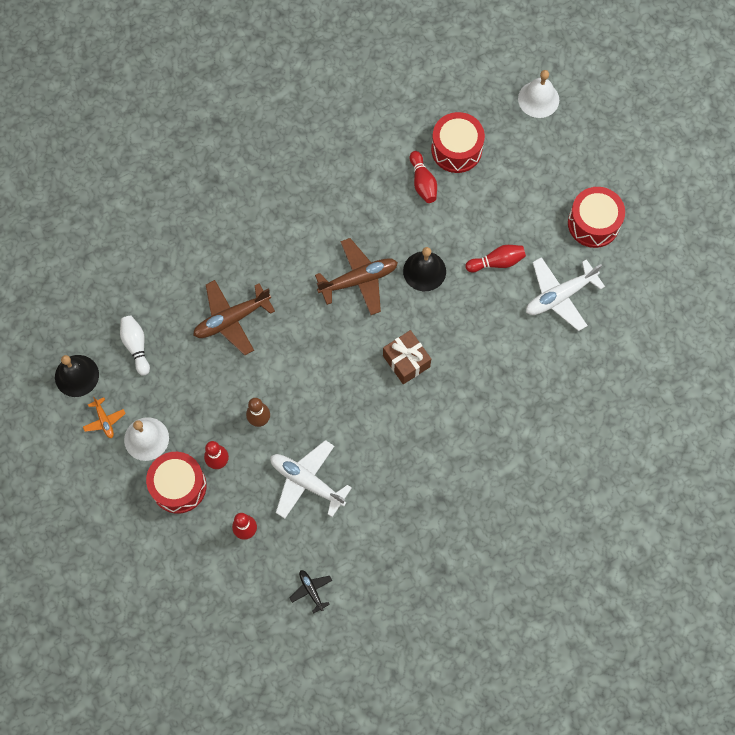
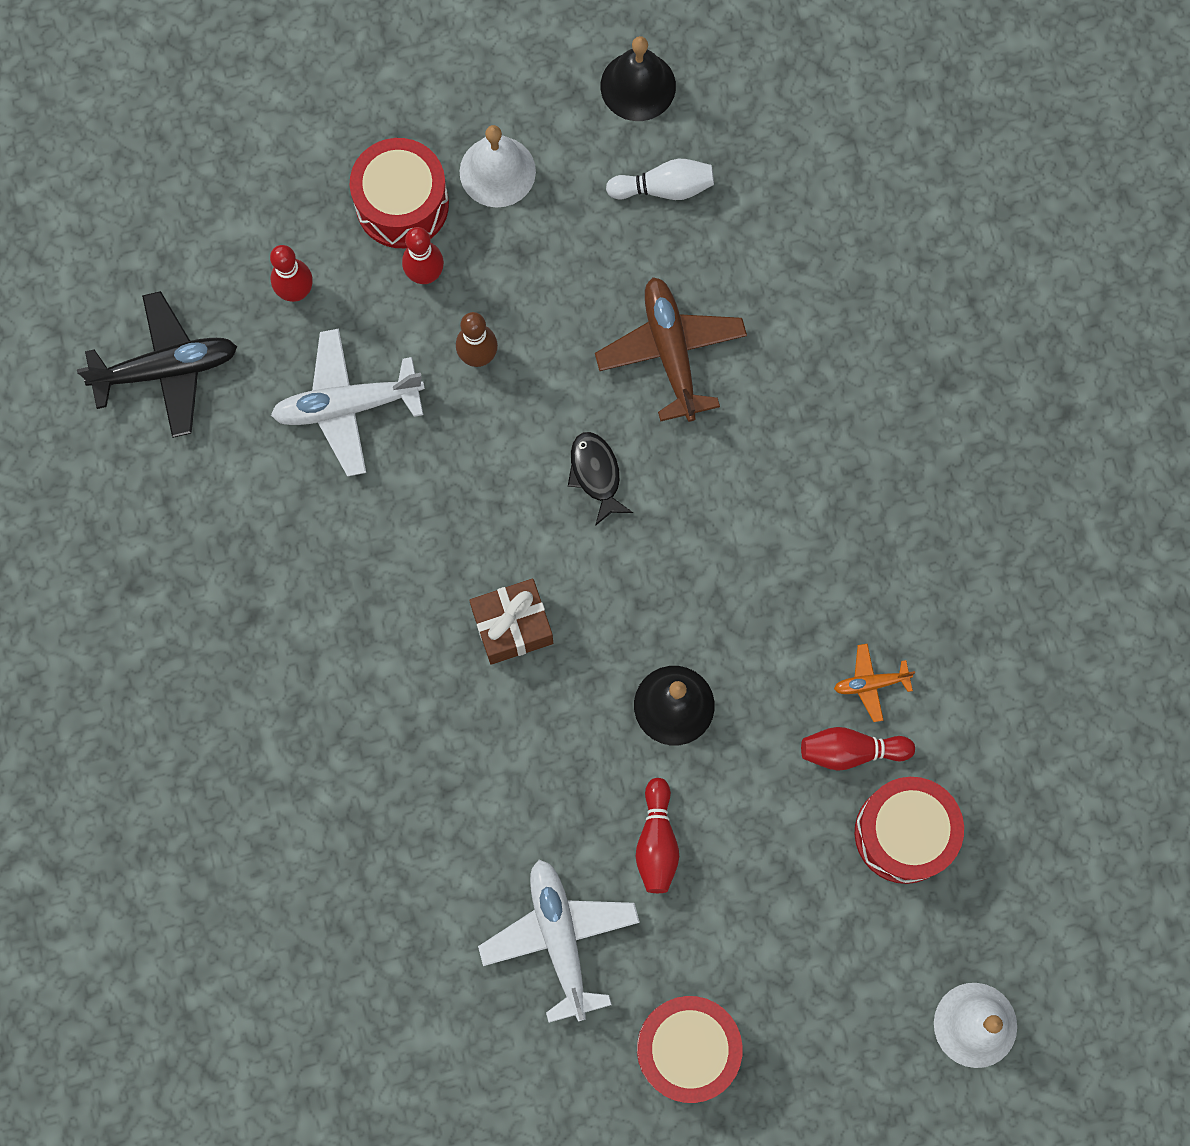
camera: 105 degrees right, 5 degrees up
orange plane [83,397,126,438] -> orange plane moved to [834,644,915,722]
white plane [270,440,352,519] -> white plane turned 150 degrees counterclockwise [271,328,425,477]
black plane [290,570,332,613] -> black plane [77,291,237,438], size x1.99
brown plane [315,238,398,315] -> none
none -> black fish [568,432,633,526]

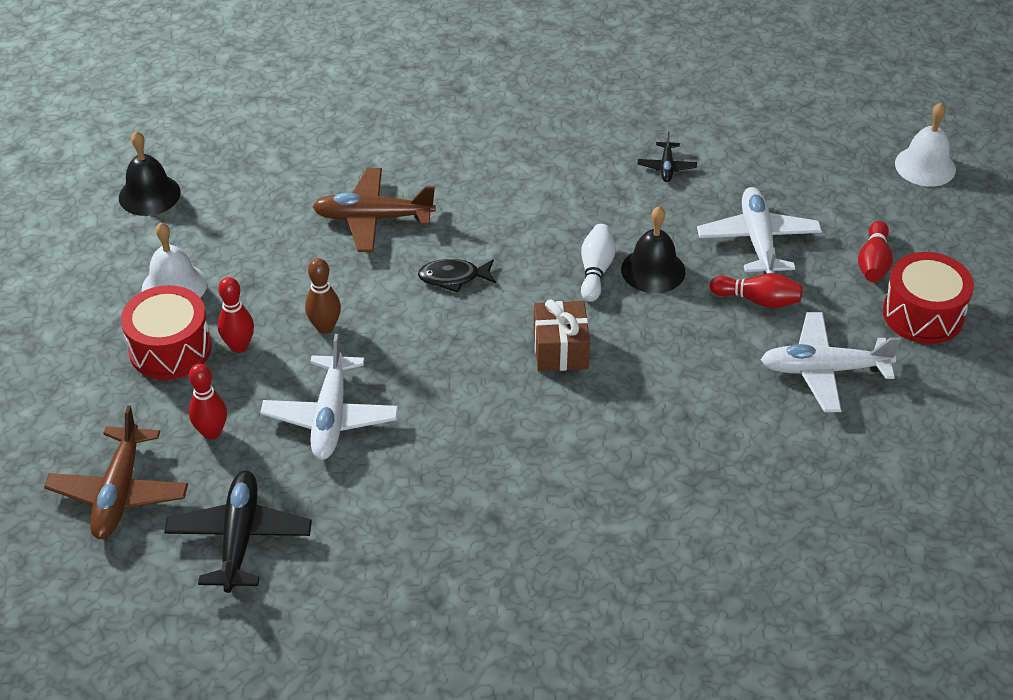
camera: 75 degrees left, 30 degrees down
white bowling pin [606,159,714,200] -> white bowling pin moved to [581,224,615,302]
red bowling pin [801,727,915,771] -> red bowling pin moved to [858,221,893,282]
orange plane [834,644,915,722] -> black plane [638,132,697,182]
red drum [855,777,964,884] -> none
none -> brown plane [44,405,188,539]
none -> white plane [697,187,822,274]

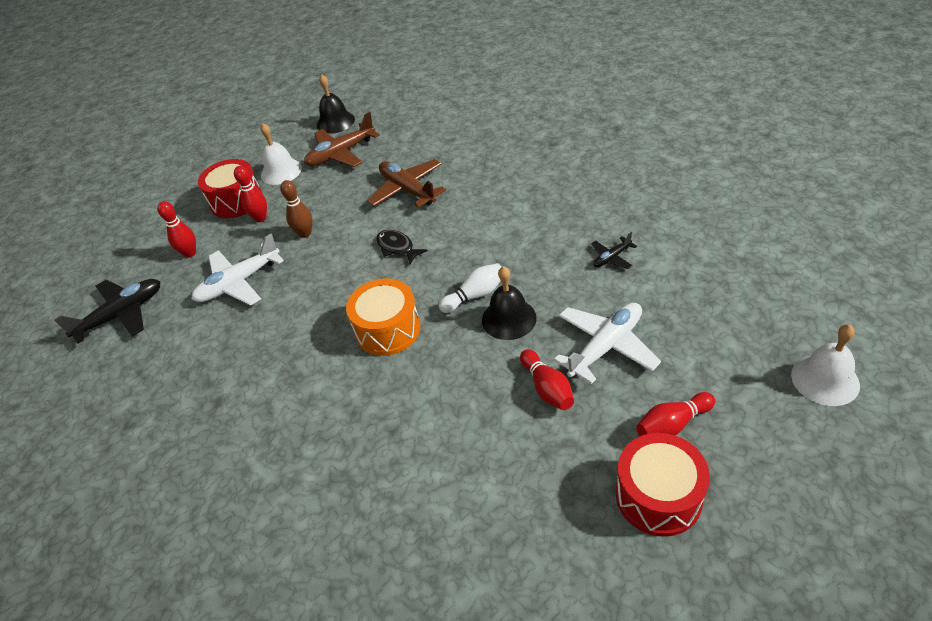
camera: 55 degrees right, 0 degrees up
brown plane [44,405,188,539] -> brown plane moved to [304,112,380,167]
brown gift [534,300,590,371] -> orange drum [346,279,421,356]
white plane [761,312,901,412] -> none

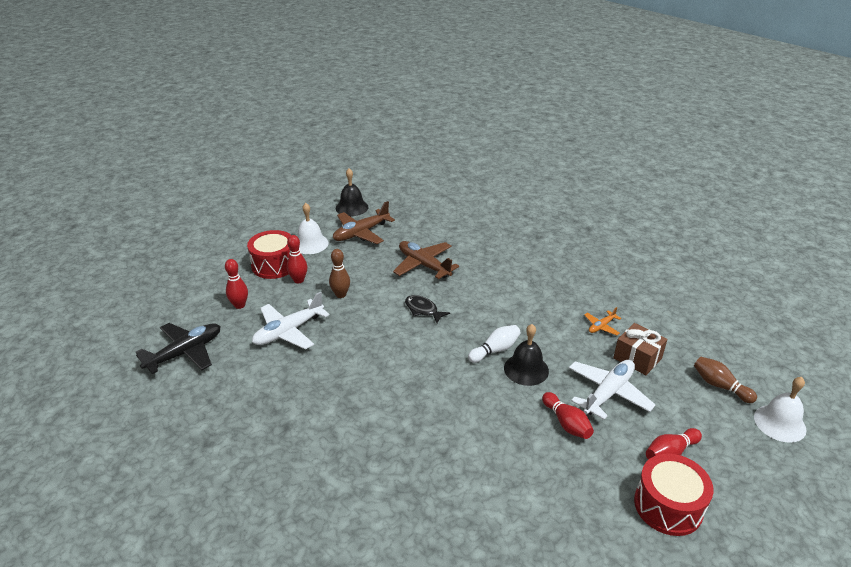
camera: 10 degrees left, 10 degrees down
orange drum [346,279,421,356] -> none
black plane [591,232,637,269] -> orange plane [584,307,621,335]
none -> brown gift [613,323,667,375]
none -> brown bowling pin [694,357,757,403]

